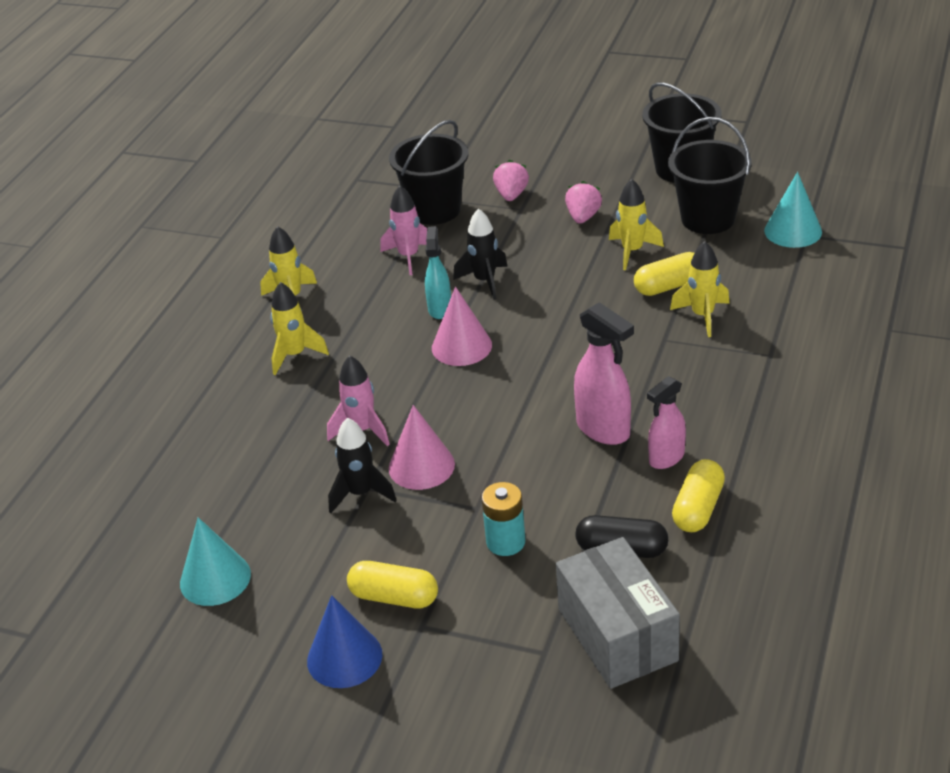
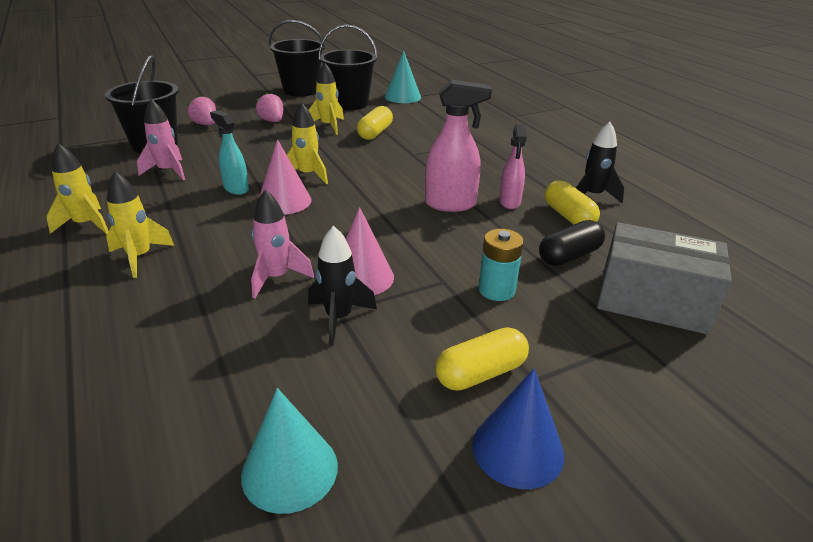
camera: 50 degrees left, 5 degrees down
black rocket [453,208,508,300] -> black rocket moved to [576,122,624,203]
yellow rocket [670,241,730,337] -> yellow rocket moved to [287,103,328,184]

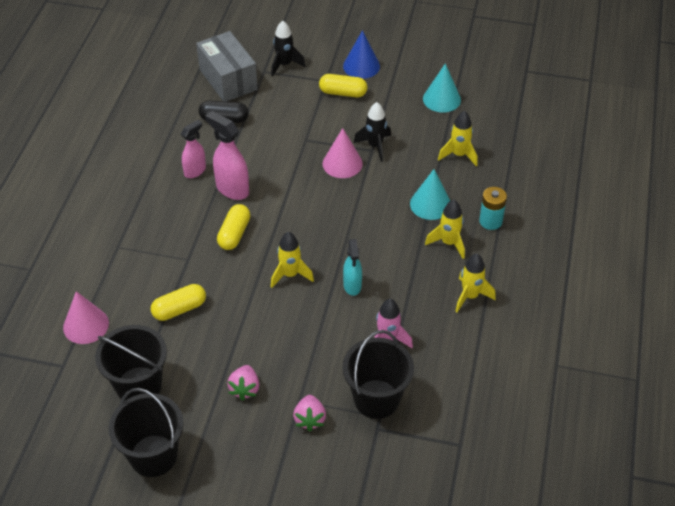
camera: 140 degrees left, 15 degrees up
pink rocket [251,190,314,298] -> none
pink cone [259,139,311,215] -> pink cone moved to [63,291,109,344]
yellow rocket [309,63,344,135] -> yellow rocket moved to [438,111,478,167]
turquoise cone [385,51,421,103] -> turquoise cone moved to [410,169,450,220]
turquoise battery [479,229,524,301] -> turquoise battery moved to [479,187,507,230]
yellow capsule [545,180,600,225] -> yellow capsule moved to [217,204,250,250]
black rocket [576,122,624,203] -> black rocket moved to [271,21,305,77]

